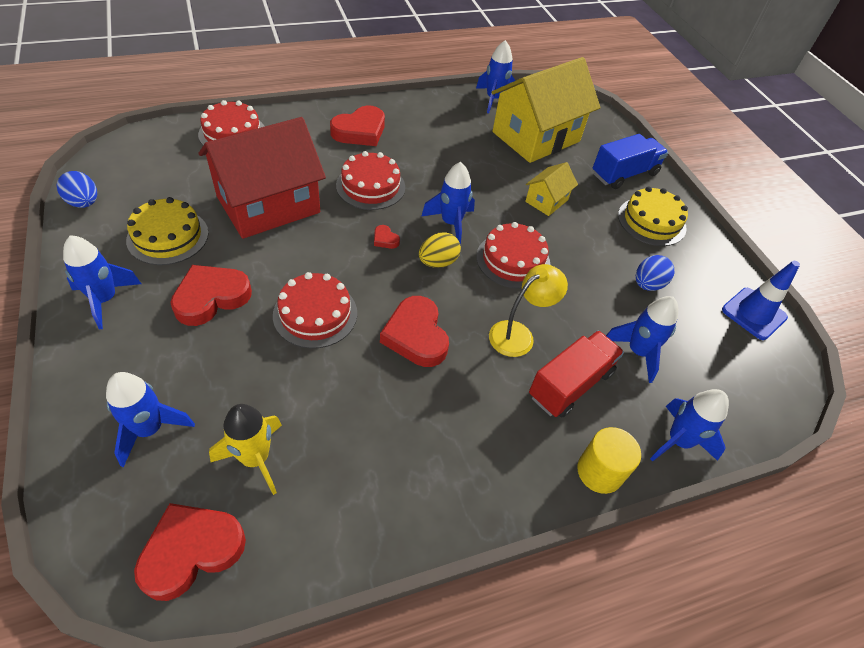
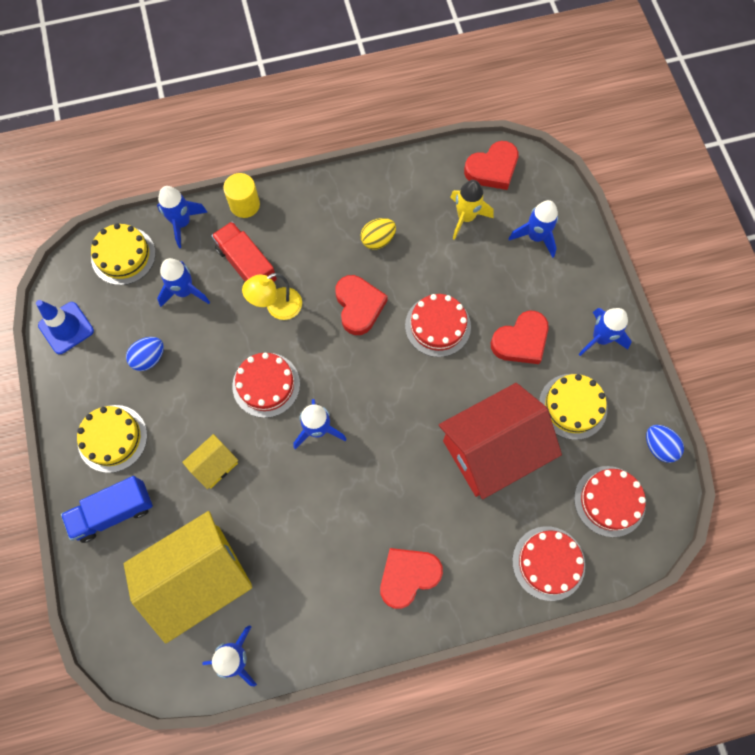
camera: 170 degrees left, 20 degrees up
red cake [336,151,405,210] -> red cake moved to [574,466,646,537]
red heart [374,225,400,249] -> none
yellow egg [419,232,461,268] -> yellow egg moved to [361,218,396,250]
red truck [529,330,624,418] -> red truck turned 90 degrees clockwise [212,221,277,283]
none -> yellow cake [91,223,156,285]

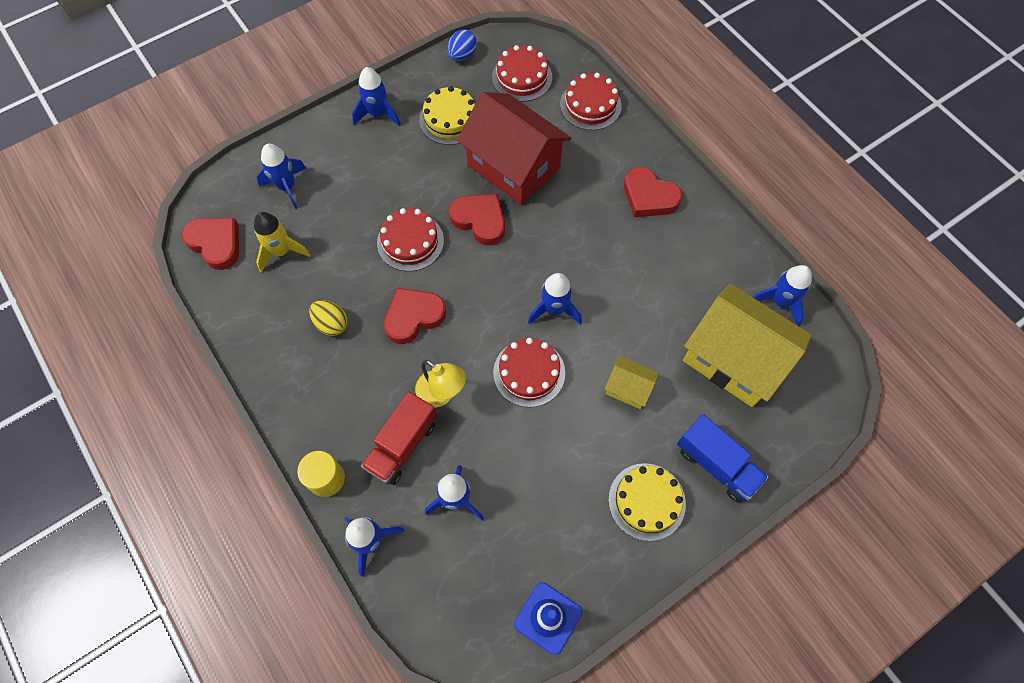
camera: 110 degrees left, 5 degrees down
yellow cake [91,223,156,285] -> none
blue egg [126,337,164,371] -> none
red heart [491,311,549,364] -> red heart moved to [449,194,505,245]

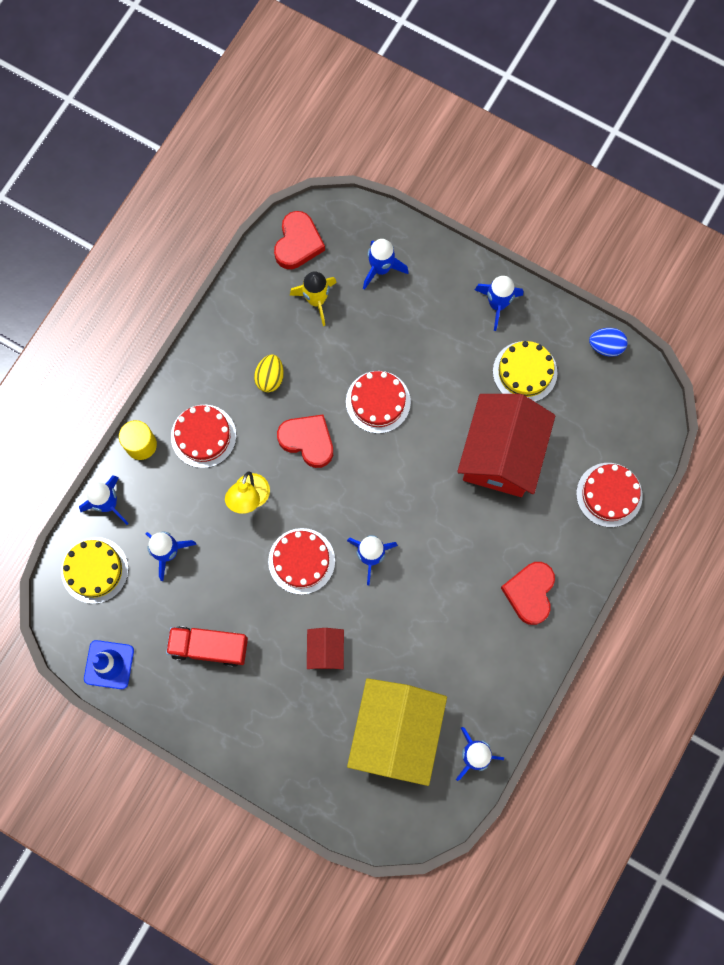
camera: 65 degrees right, 10 degrees up
red truck [361,392,437,485] -> red truck moved to [166,626,248,667]
red heart [449,194,505,245] -> none
red cake [492,45,552,102] -> red cake moved to [171,405,236,468]
yellow house [605,356,659,409] -> red house [307,628,344,669]
yellow cake [608,463,686,541] -> yellow cake moved to [61,537,128,604]
blue truck [677,414,768,503] -> none

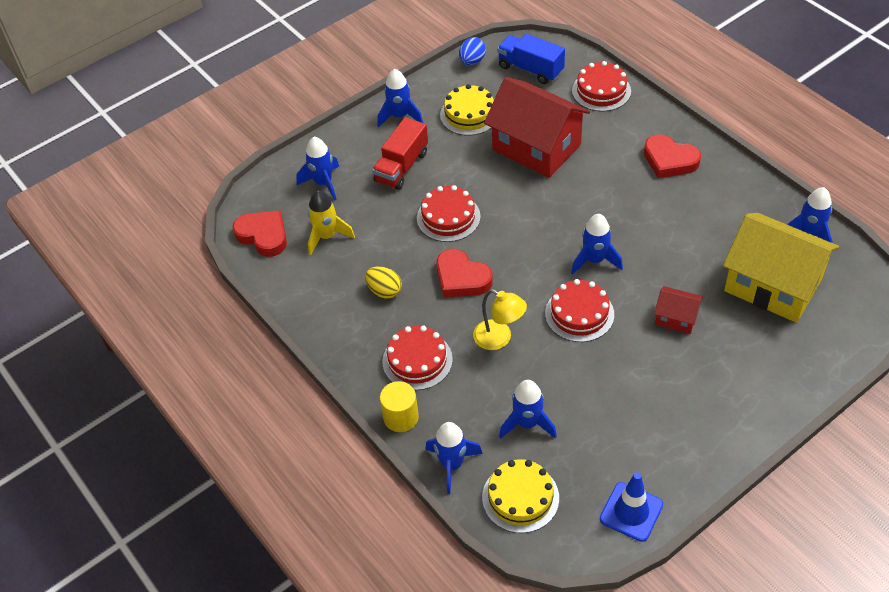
camera: 65 degrees left, 25 degrees down
red truck [166,626,248,667] -> red truck moved to [372,117,428,190]
red heart [277,415,333,468] -> red heart turned 105 degrees counterclockwise [436,249,493,298]
none -> blue truck [497,34,565,84]

